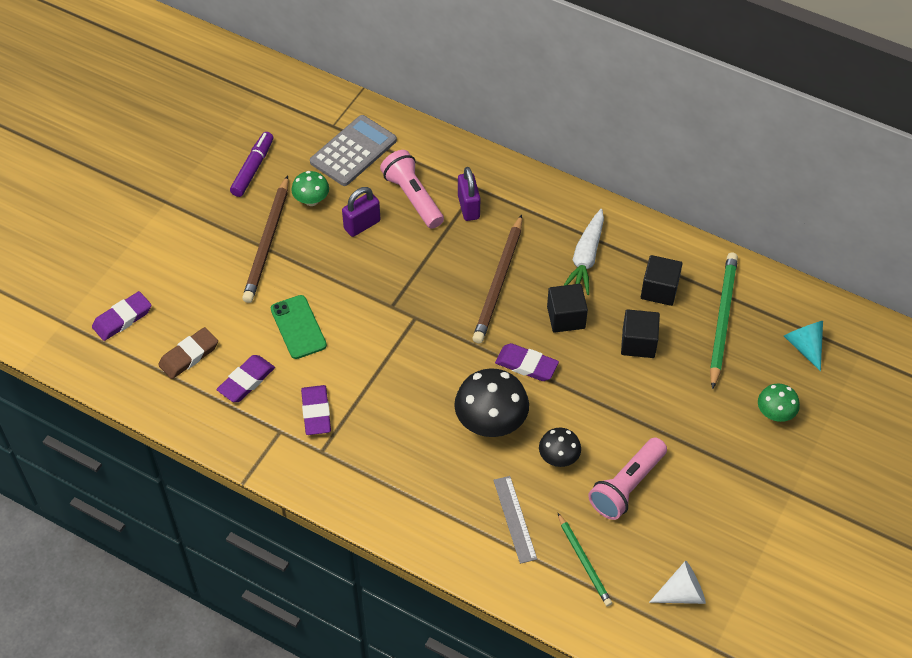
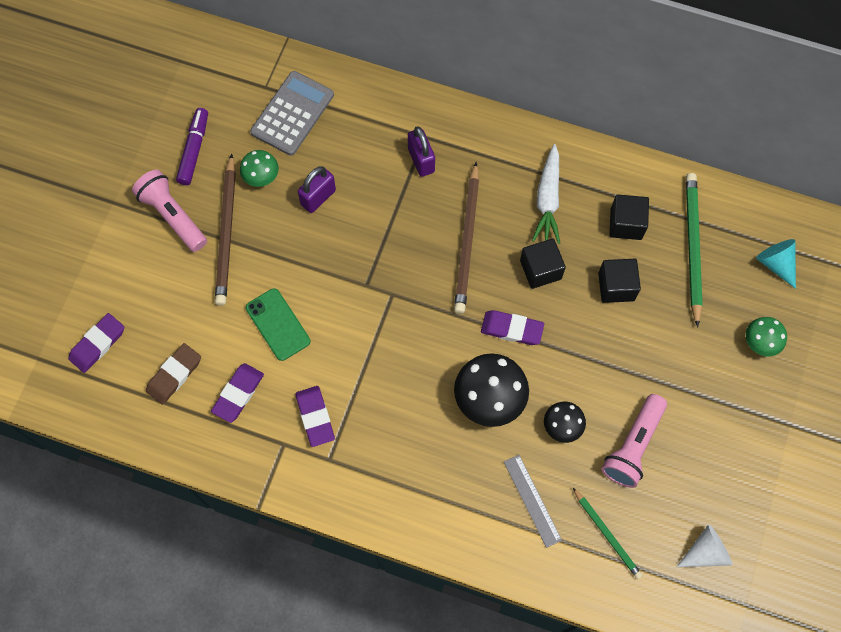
camera: 10 degrees left, 15 degrees up
pink flashlight [380,150,444,229] -> pink flashlight moved to [132,169,207,252]

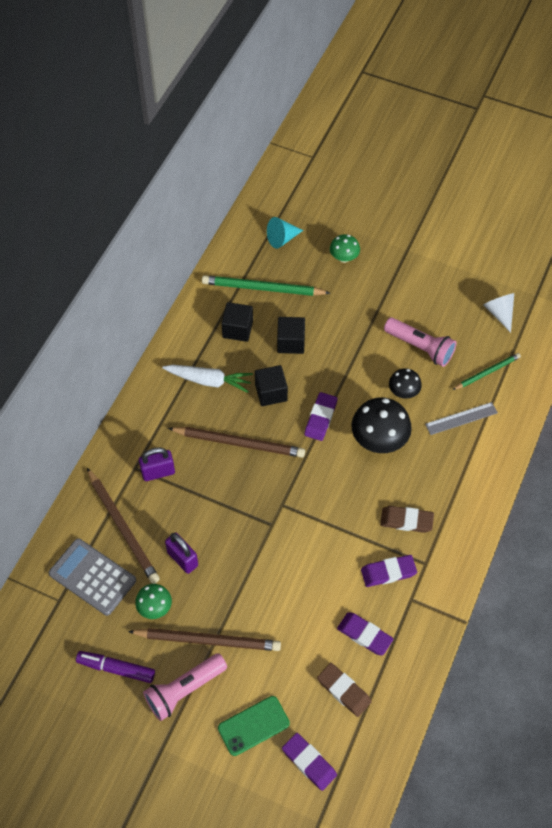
camera: 85 degrees left, 10 degrees down
green phone [246,288,310,361] -> green phone moved to [218,696,290,756]
none -> brown pencil [87,468,160,584]
none -> brown eraser [380,506,434,533]

